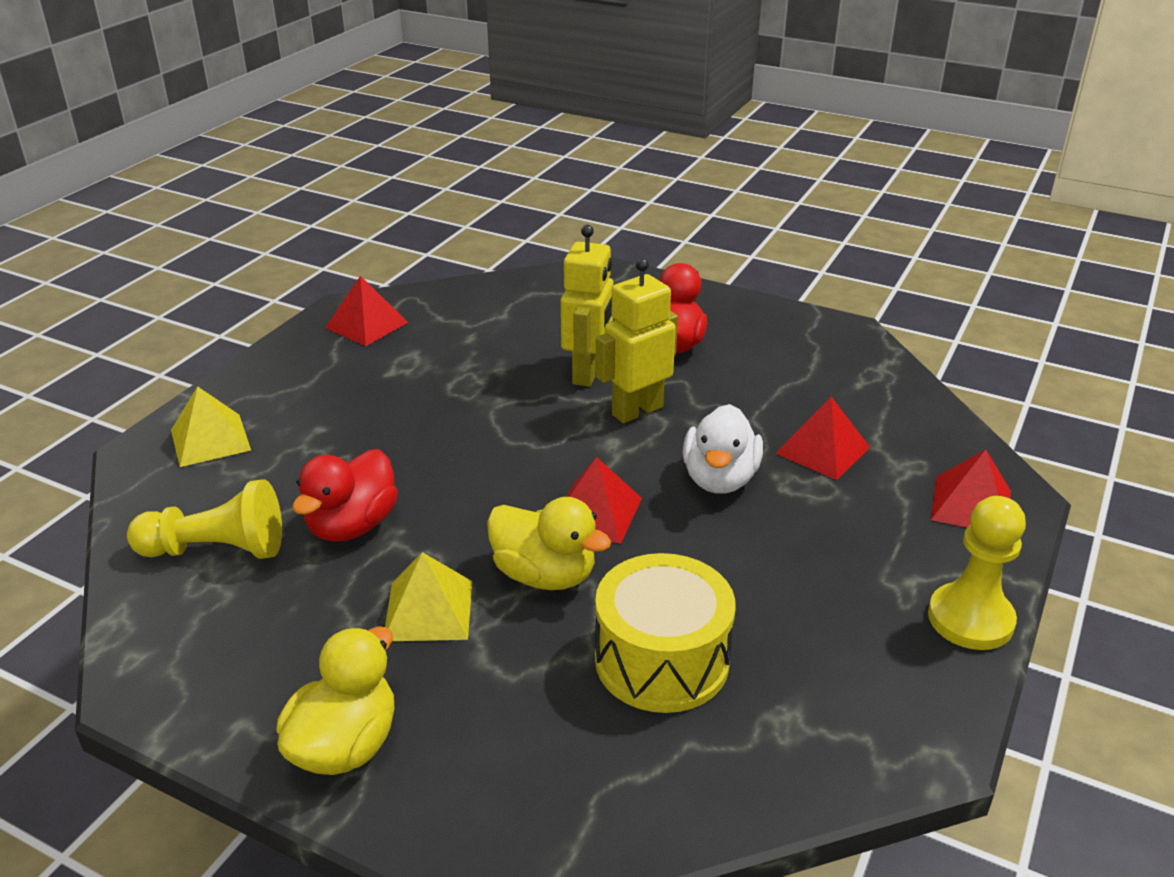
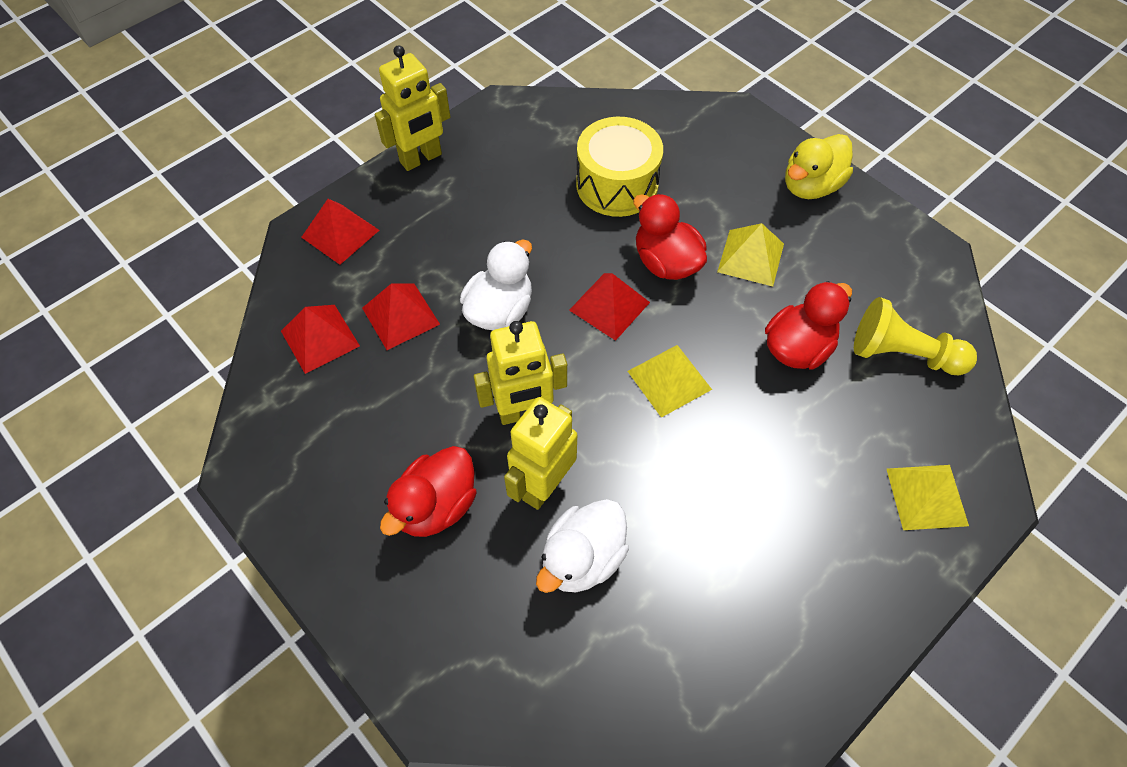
camera: 160 degrees left, 25 degrees up
red pyramid [325,276,408,346] -> red pyramid moved to [281,305,360,374]
yellow duck [487,497,611,590] -> red duck [633,194,707,280]
yellow pawn [928,496,1026,650] -> yellow robot [375,45,450,171]
none -> white duck [536,499,629,593]
none -> yellow pyramid [628,345,712,418]

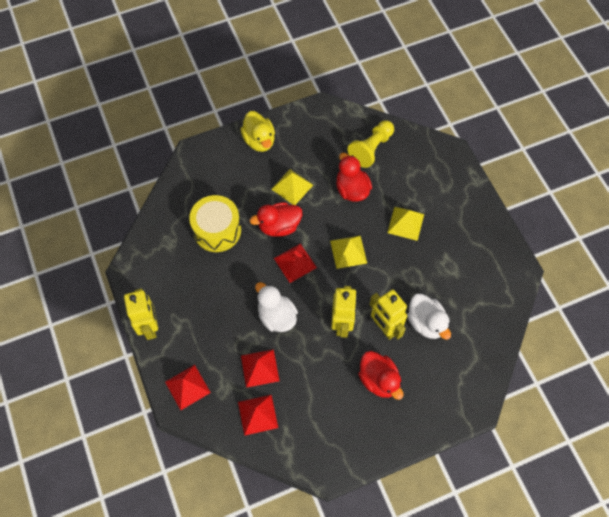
camera: 70 degrees left, 5 degrees up
yellow pyramid [887,465,969,530] -> yellow pyramid moved to [387,207,424,241]

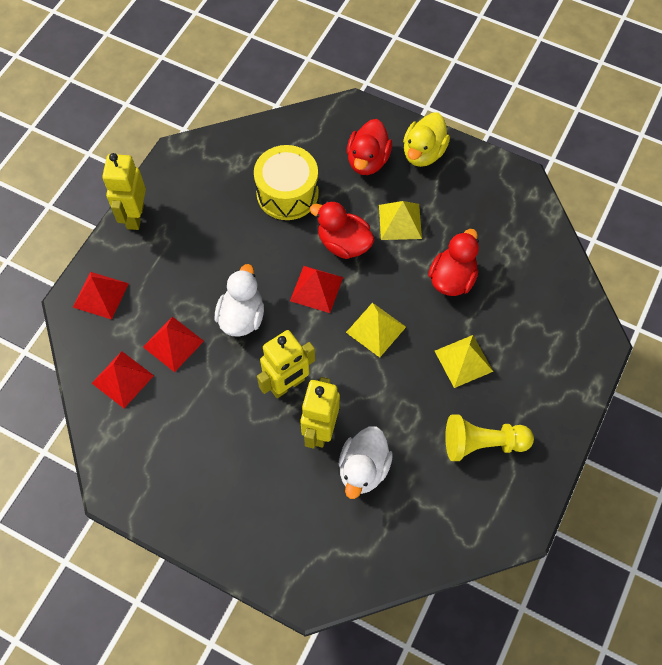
camera: 50 degrees right, 0 degrees up
yellow robot [124,289,158,340] -> yellow robot turned 150 degrees clockwise [102,153,146,230]
yellow pawn [347,120,394,168] -> yellow pawn moved to [445,414,534,461]
red duck [358,351,403,400] -> red duck moved to [347,119,392,175]

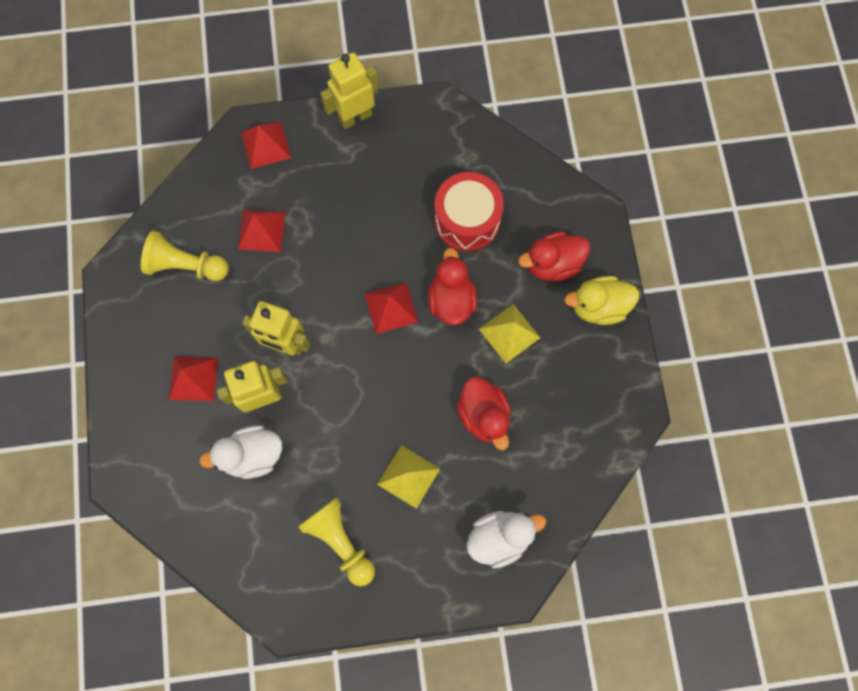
camera: 55 degrees right, 10 degrees up
red pyramid [92,351,154,408] -> red pyramid moved to [169,356,218,402]
white duck [215,264,264,337] -> white duck moved to [467,511,546,569]
yellow drum [254,145,319,220] -> red drum [434,172,504,252]
yellow pyramid [346,303,406,357] -> none
red duck [428,229,479,296] -> red duck turned 75 degrees clockwise [456,377,511,450]
none -> yellow pawn [141,231,229,281]

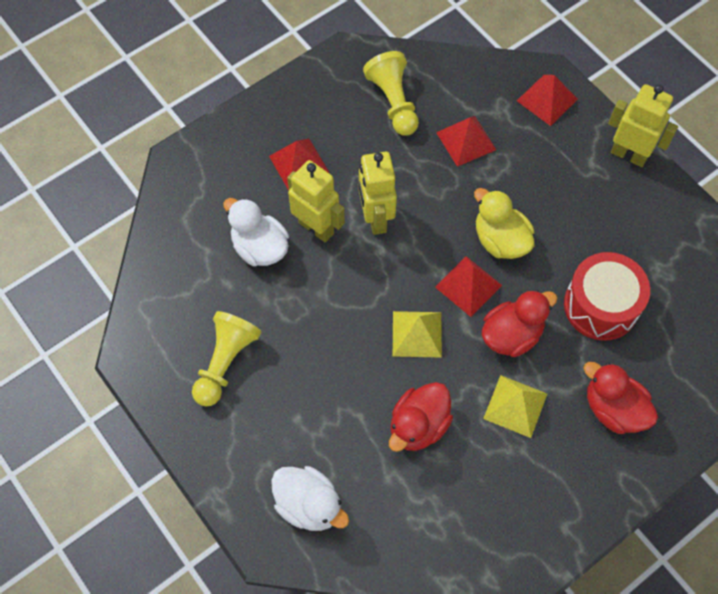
camera: 60 degrees right, 10 degrees down
yellow pyramid [377,445,440,509] -> yellow pyramid moved to [393,311,442,358]
yellow duck [564,276,640,325] -> yellow duck moved to [474,188,535,259]

